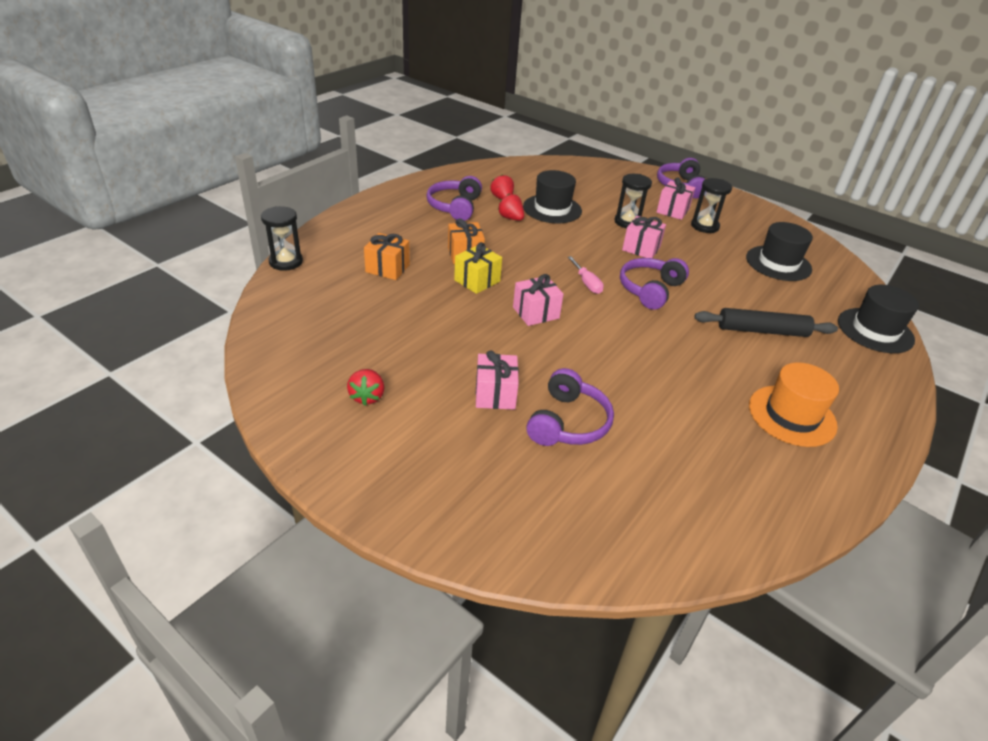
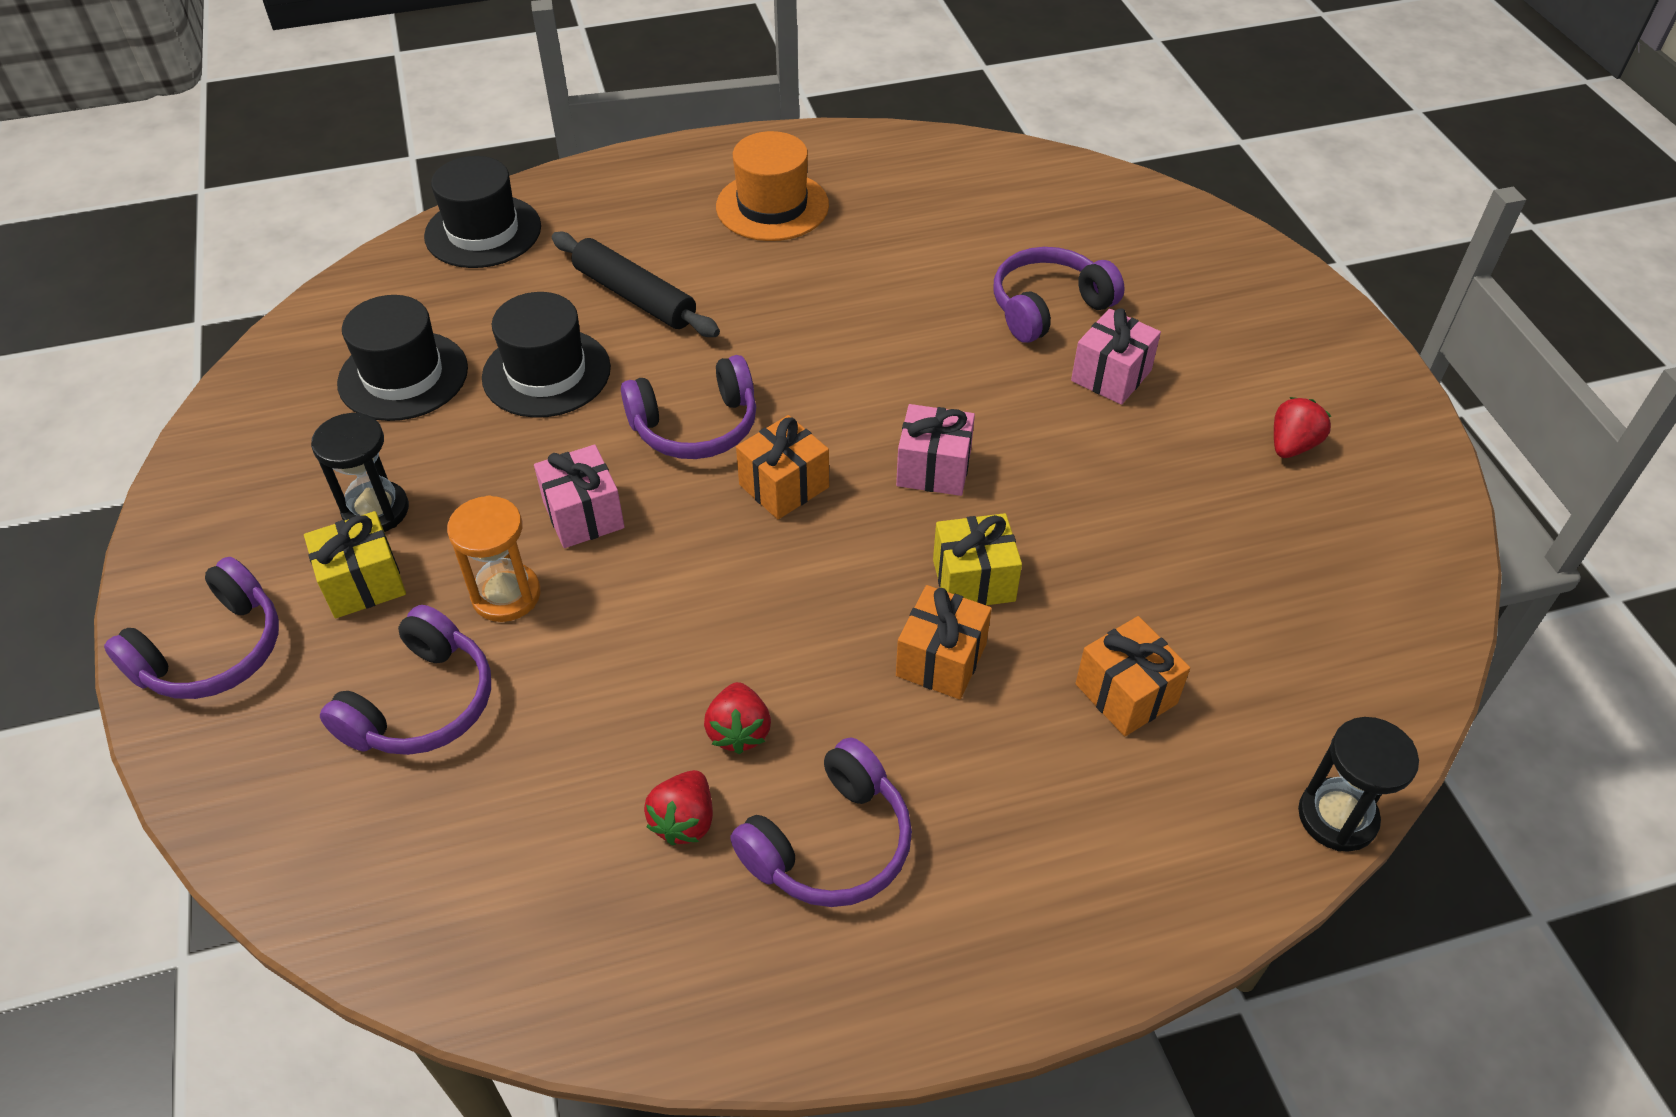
camera: 140 degrees left, 10 degrees up
black hat [523,170,582,223] -> black hat moved to [482,292,611,418]
pink screwdriver [568,256,604,294] -> orange gift [736,415,829,519]
black hourglass [614,174,652,228] -> orange hourglass [447,495,541,622]
pink gift [657,178,695,220] -> yellow gift [304,511,406,618]
none -> purple headphones [320,605,491,755]

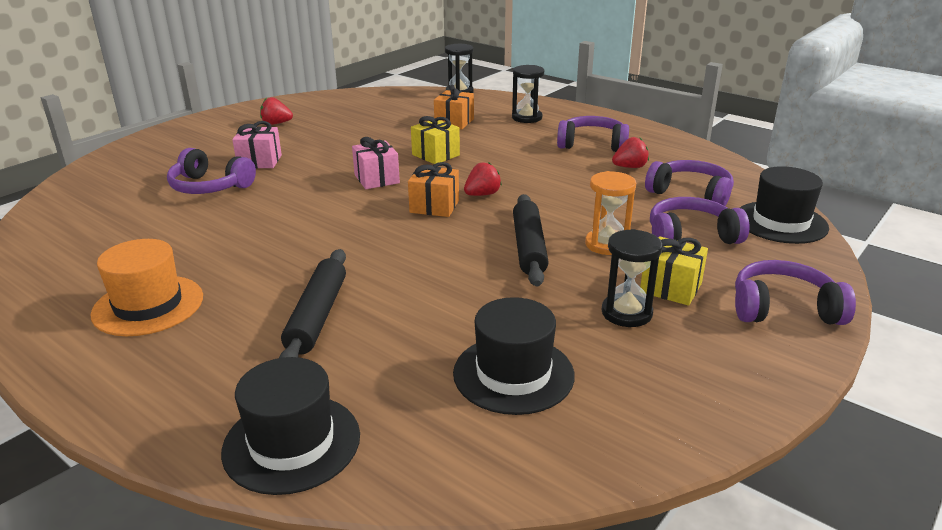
camera: 125 degrees left, 20 degrees down
black hat [482,292,611,418] -> black hat moved to [740,166,829,244]
pink gift [534,444,625,548] -> black rolling pin [513,194,549,287]
purple headphones [621,355,756,459] -> purple headphones moved to [645,160,734,206]
red strawberry [704,682,771,754] -> red strawberry moved to [464,162,502,196]
orange gift [896,585,992,699] -> none
none -> black hourglass [512,65,544,123]

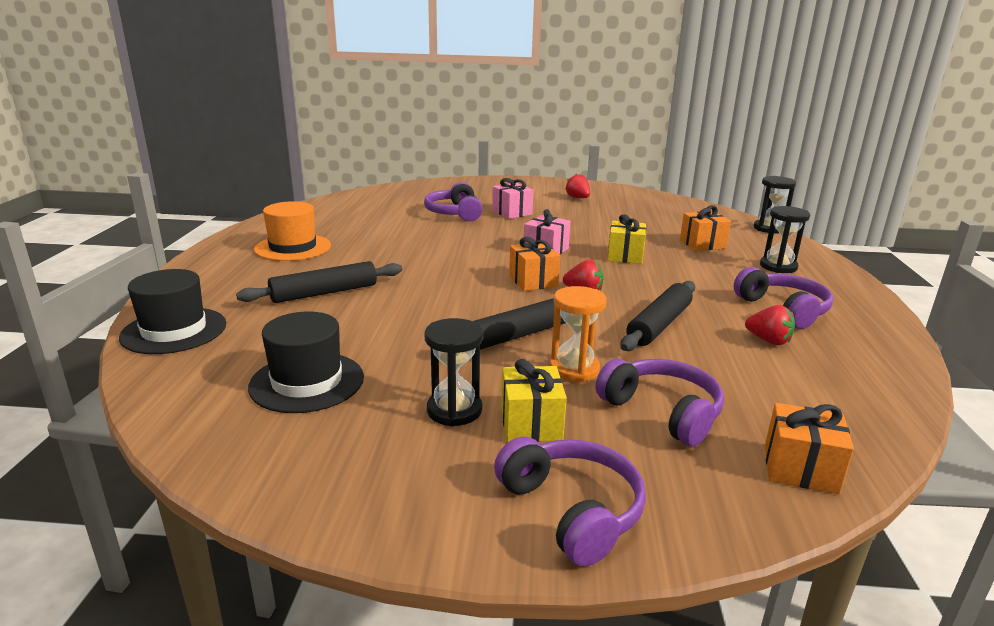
camera: 55 degrees right, 5 degrees down
purple headphones [645,160,734,206] -> none
black hat [740,166,829,244] -> orange gift [765,403,854,494]
none -> black rolling pin [621,281,695,351]

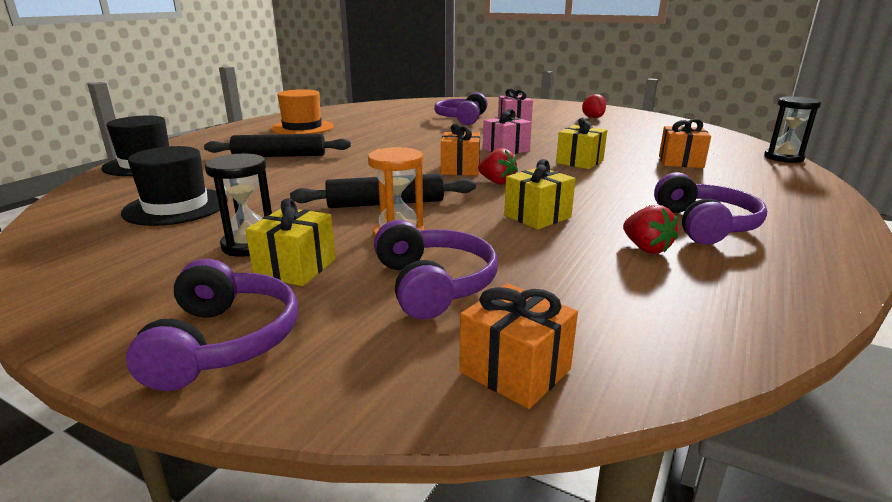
camera: 25 degrees right, 0 degrees up
black rolling pin [621,281,695,351] -> yellow gift [504,159,576,229]
black hourglass [760,206,810,273] -> none

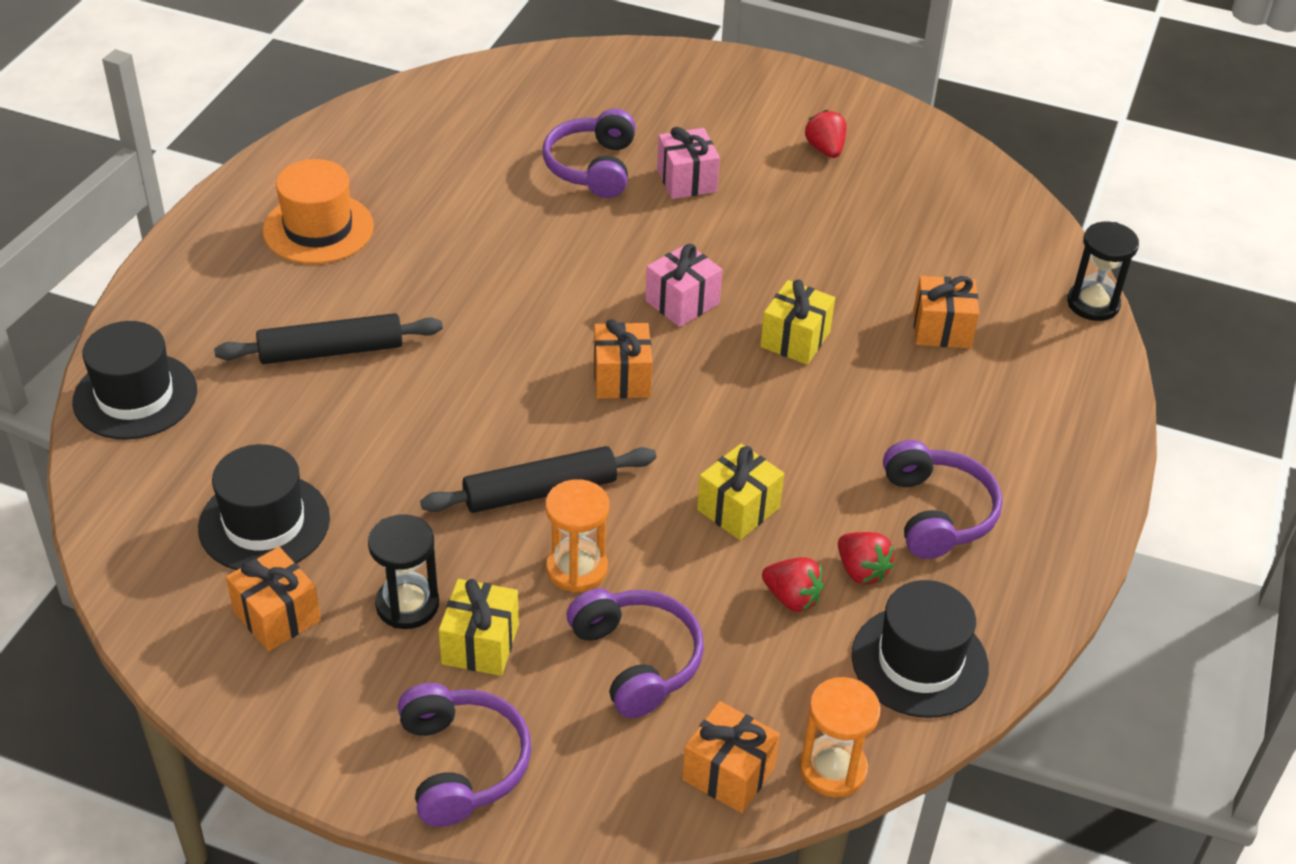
camera: 10 degrees left, 20 degrees up
red strawberry [478,148,518,185] -> red strawberry moved to [762,557,825,612]
none -> orange gift [226,547,321,651]
none -> orange hourglass [799,677,881,797]
none -> black hat [852,580,989,718]

